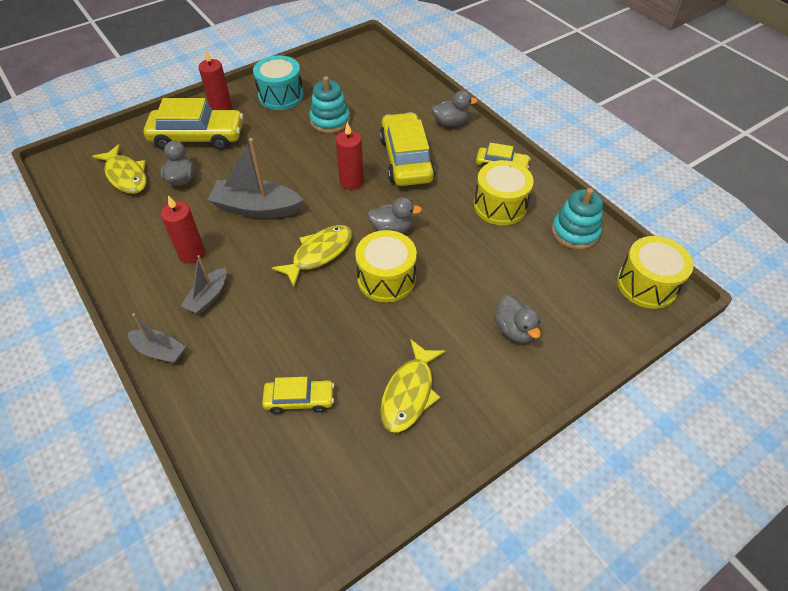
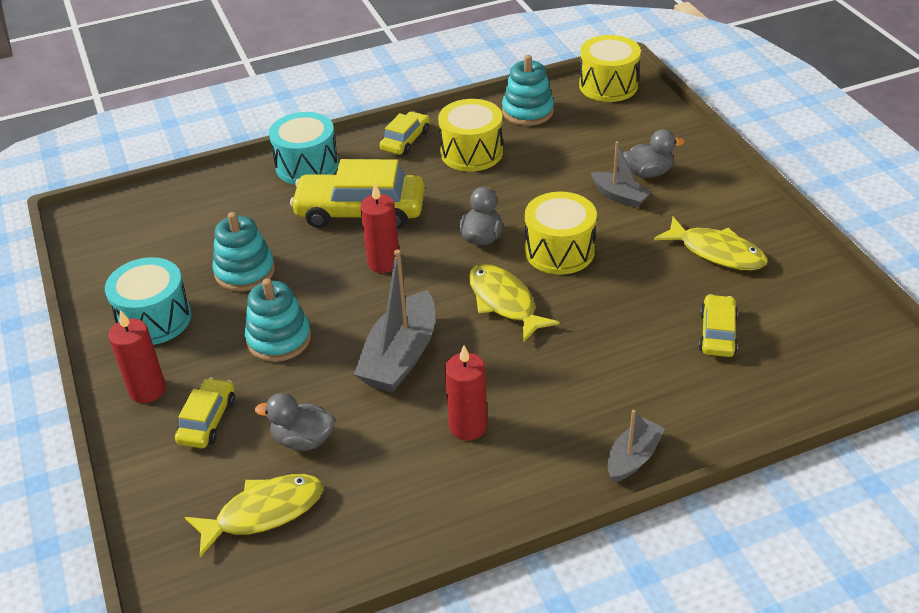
camera: 75 degrees left, 10 degrees down
yellow car [144,98,243,150] -> yellow car [175,378,235,448], size x0.53
grey boat [181,255,227,315] -> grey boat moved to [591,141,651,208]
grey duck [432,91,478,126] -> turquoise drum [269,112,339,185]
none -> turquoise stacking toy [245,278,311,362]

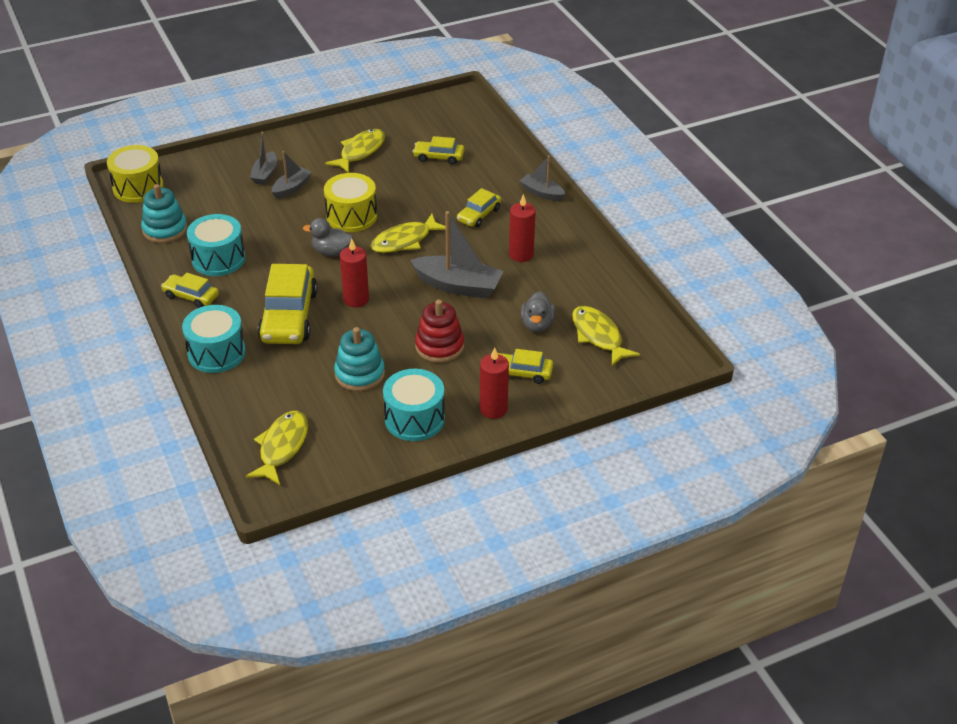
camera: 95 degrees left, 0 degrees up
turquoise stacking toy [245,278,311,362] -> red stacking toy [415,300,464,363]
yellow drum [438,99,503,171] -> turquoise drum [187,214,245,276]
grey duck [623,129,684,178] -> grey boat [250,132,277,185]
none -> yellow fish [245,411,308,485]
none -> yellow car [457,188,501,227]

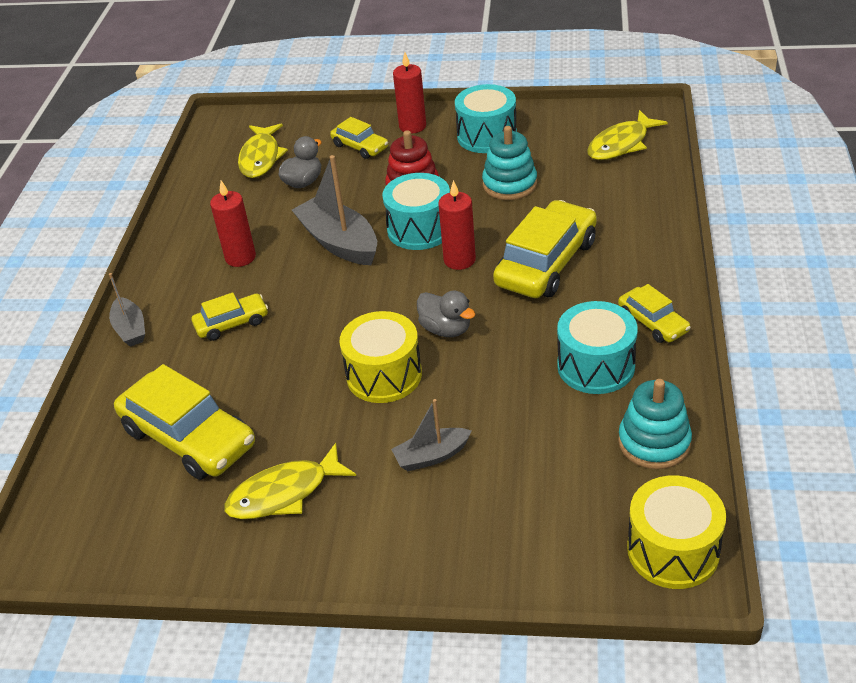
camera: 145 degrees left, 0 degrees up
turquoise drum [182,305,246,373] -> turquoise drum moved to [382,173,450,250]
grey boat [250,132,277,185] -> none
yellow fish [371,214,446,253] -> none
yellow car [413,136,465,164] -> yellow car [114,364,255,480], size x1.87

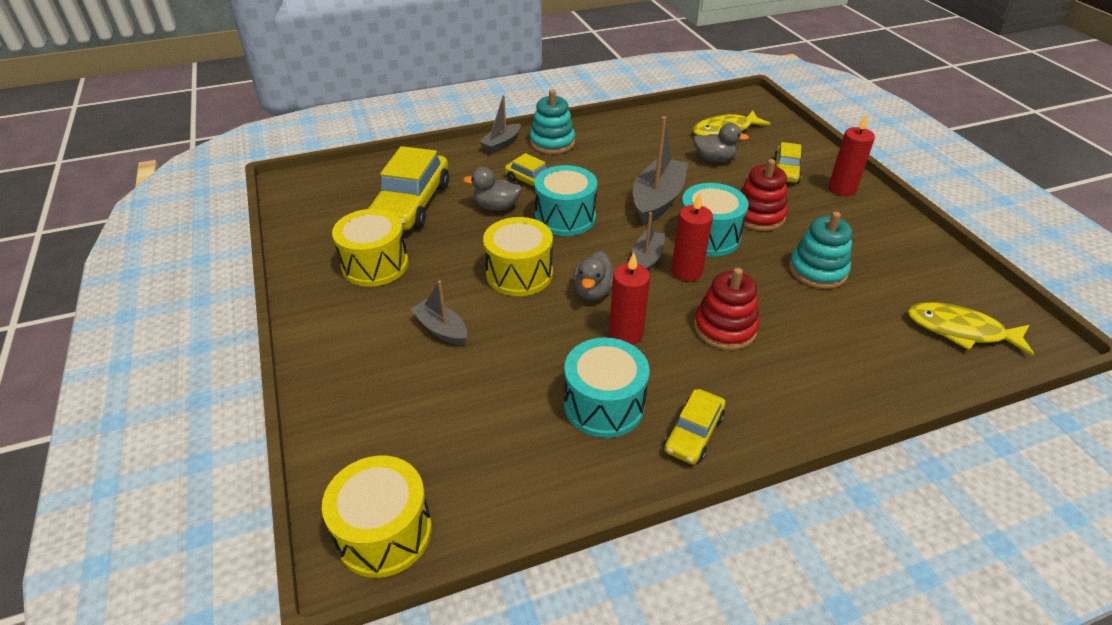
camera: 60 degrees right, 0 degrees up
red candle [210,181,256,267] -> red candle moved to [609,253,650,345]
yellow fish [224,443,356,519] -> yellow drum [332,209,409,287]
turquoise drum [455,84,517,153] -> turquoise drum moved to [534,165,597,236]
yellow car [493,200,597,298] -> red stacking toy [694,268,759,350]
turquoise stacking toy [618,379,692,469] -> turquoise stacking toy moved to [530,90,575,154]
none -> grey duck [463,167,522,211]
none -> grey boat [632,212,665,271]

